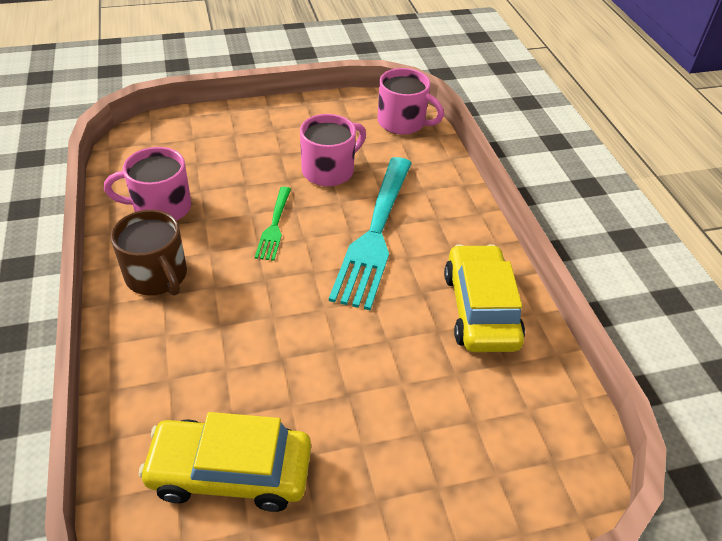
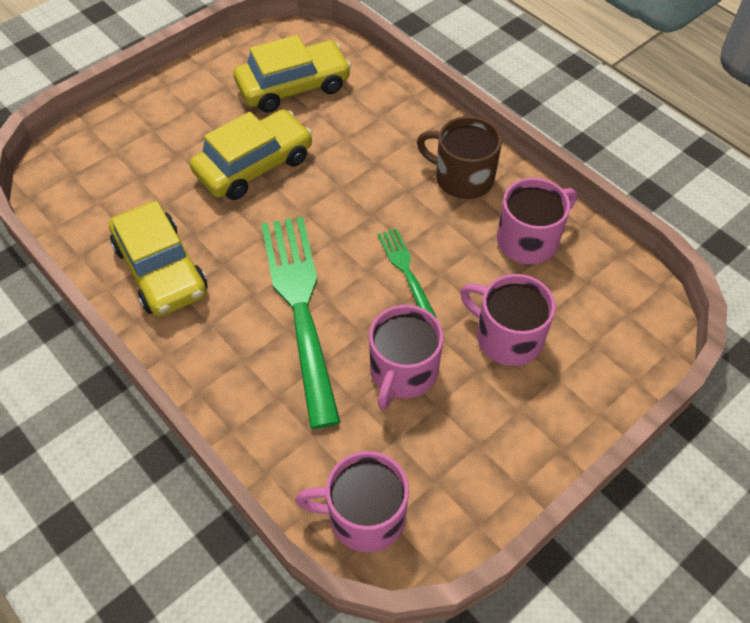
camera: 155 degrees right, 10 degrees up
turquoise fork [329,157,412,310] -> green fork [261,217,340,429]
none -> yellow car [190,109,312,200]
none -> pink mug [460,274,556,366]

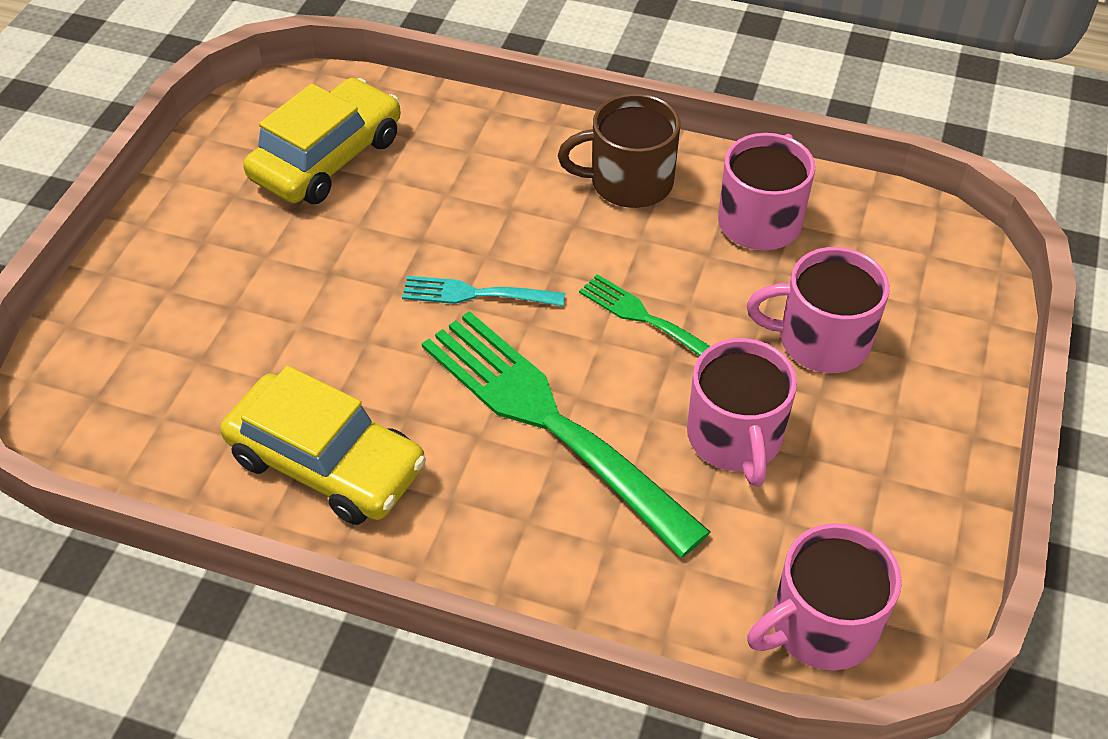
camera: 30 degrees left, 5 degrees down
yellow car [190,109,312,200] -> none
none -> turquoise fork [402,276,565,306]

